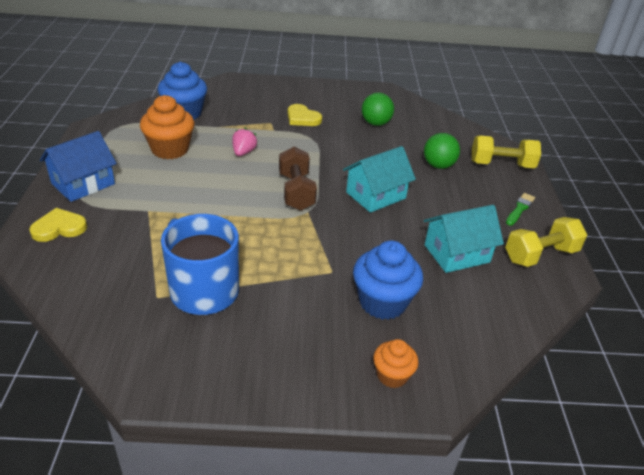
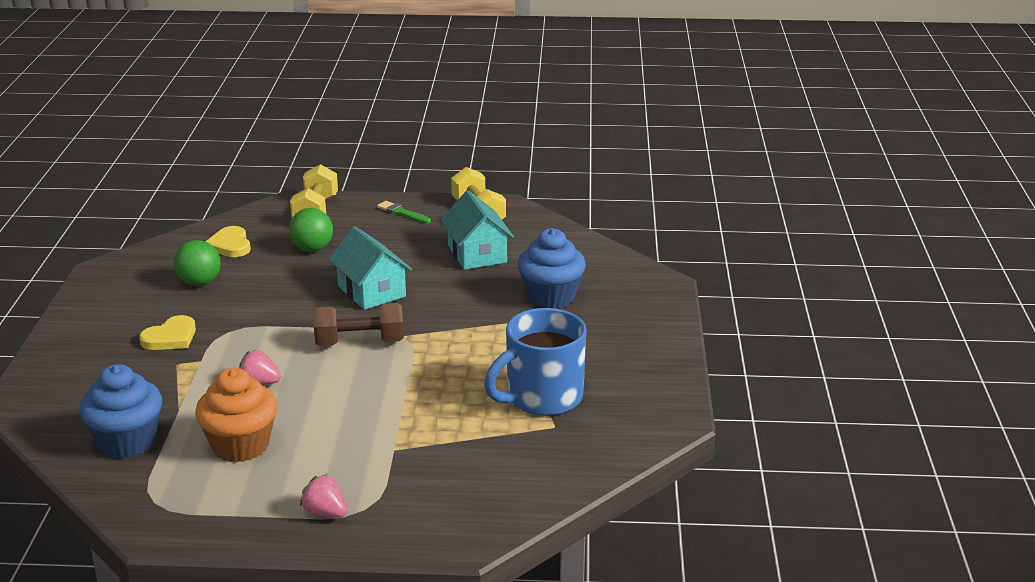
camera: 85 degrees left, 10 degrees down
yellow heart [29,208,87,242] -> yellow heart moved to [205,226,251,257]
blue house [40,131,117,202] -> pink strawberry [300,474,347,518]
orange cupcake [373,339,419,388] -> none

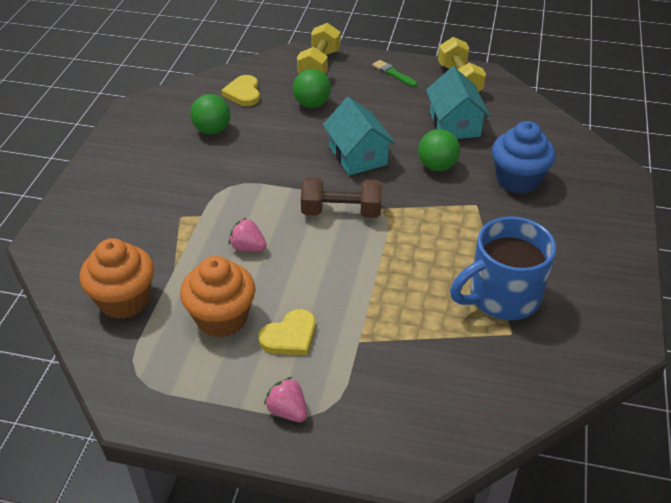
camera: 10 degrees right, 15 degrees up
blue cupcake [80,364,162,459] -> orange cupcake [79,238,154,319]
yellow heart [139,315,196,350] -> yellow heart moved to [259,309,316,356]
none -> green ball [418,129,460,171]

